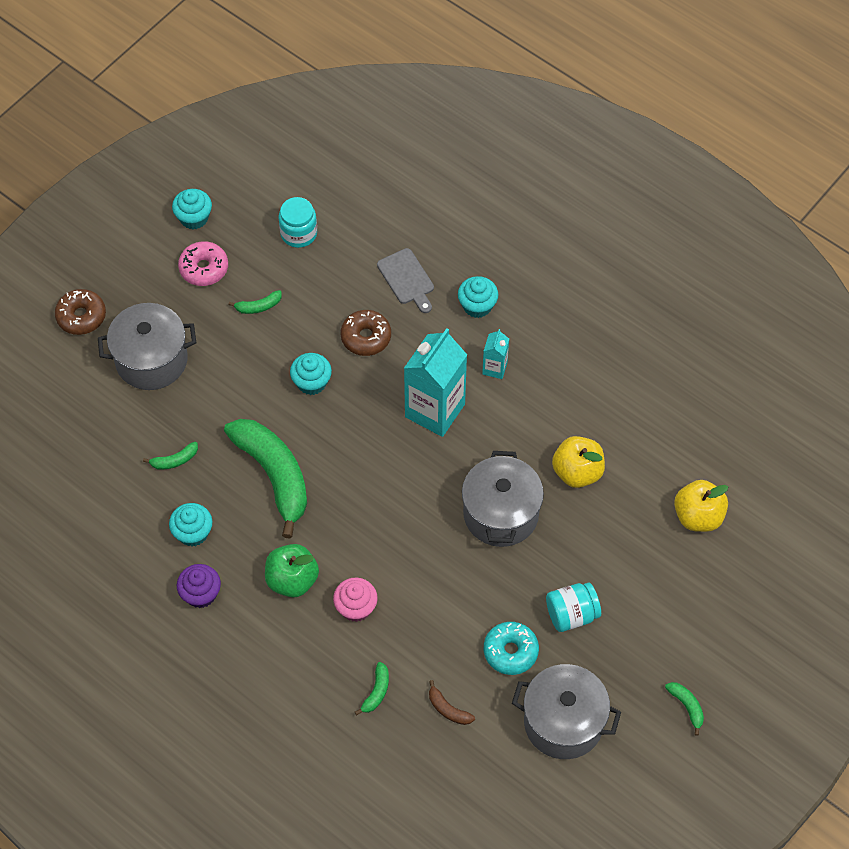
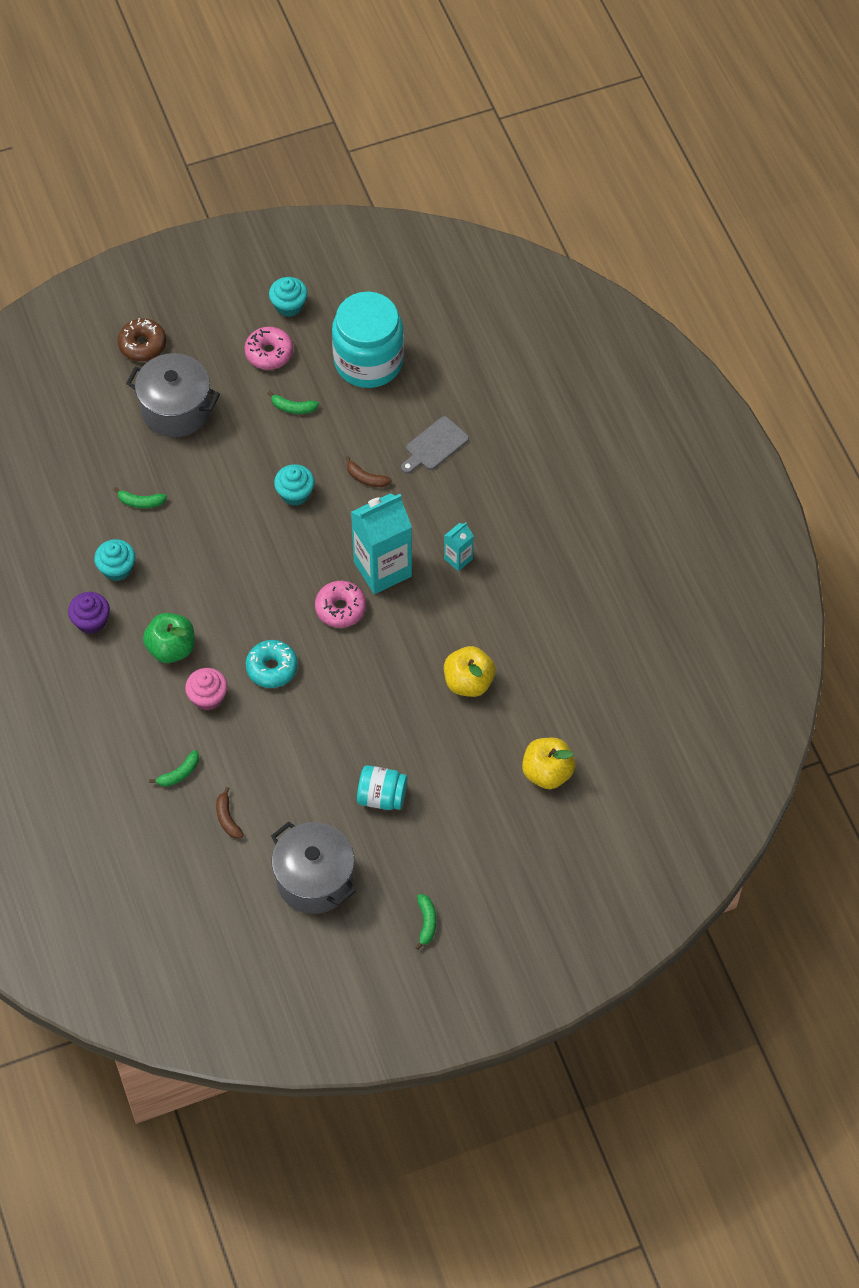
camera: 30 degrees right, 0 degrees up
green banana [224,419,307,538] -> none
turquoise jar [279,197,317,248] -> turquoise jar [332,292,404,388], size x1.91
brown donut [341,310,391,356] -> brown banana [345,456,392,487]
grey cutting board [377,248,434,313] -> grey cutting board turned 45 degrees clockwise [401,416,469,473]
turquoise cupcake [458,276,498,318] -> none
grey pot [462,451,544,547] -> none
turquoise donut [484,622,539,675] -> turquoise donut moved to [245,640,298,688]
none -> pink donut [315,581,366,628]

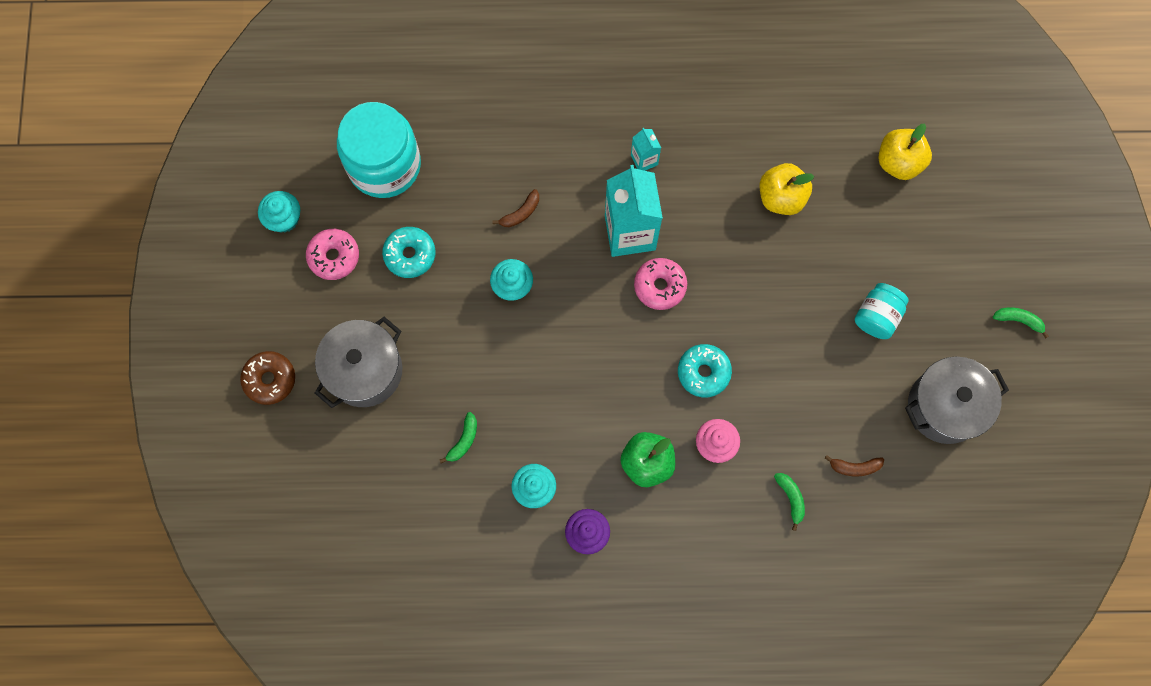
camera: 70 degrees left, 15 degrees up
green banana [268,391,319,414] -> turquoise donut [382,227,436,278]
grey cutting board [401,416,469,473] -> none

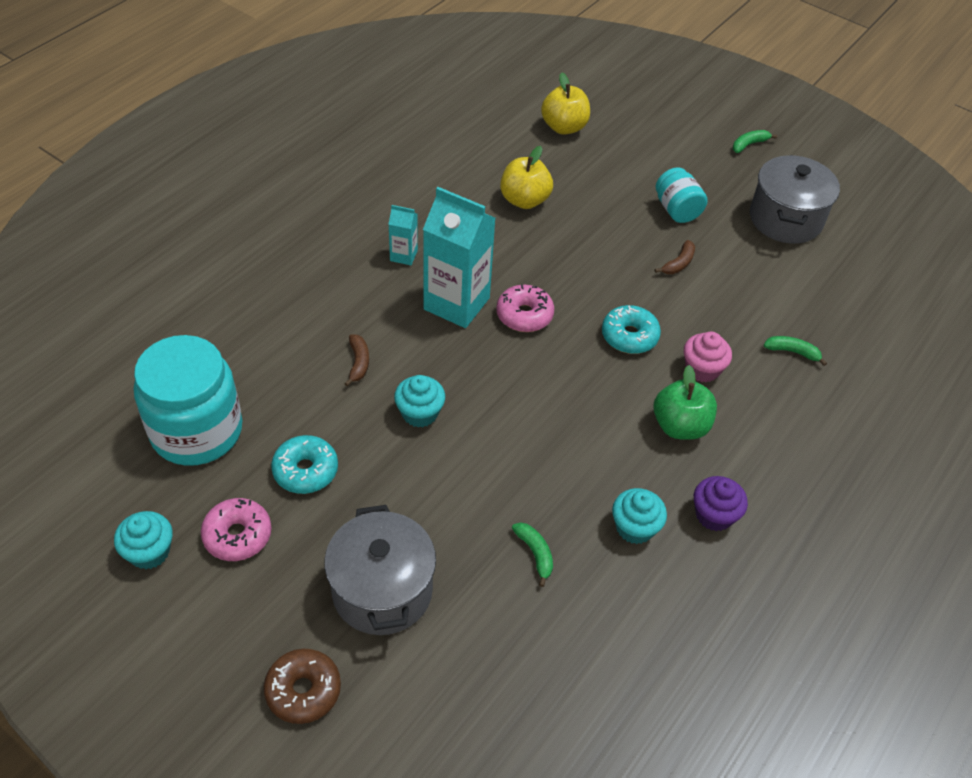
camera: 55 degrees left, 25 degrees down
brown banana [825,455,884,477] -> brown banana moved to [655,240,695,274]

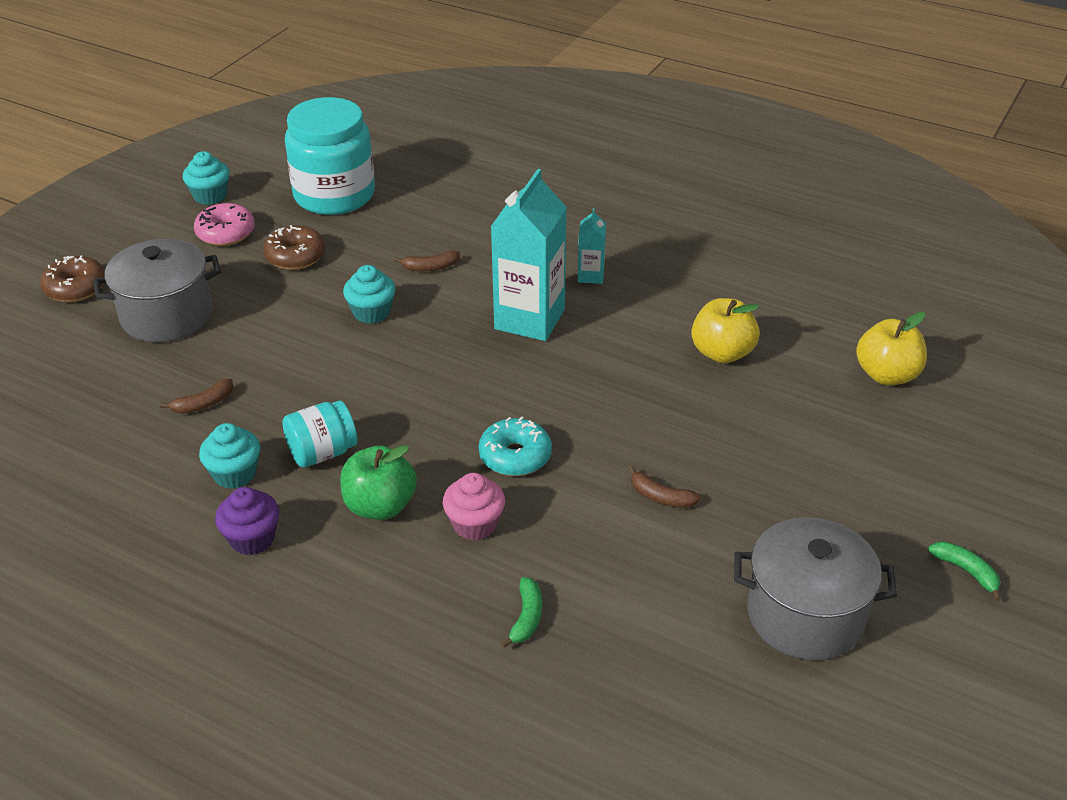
camera: 85 degrees right, 10 degrees down
turquoise donut [271,435,338,494] -> brown donut [264,225,325,270]
pink donut [496,285,554,332] -> none
green banana [512,522,553,587] -> brown banana [160,379,233,414]
turquoise jar [656,167,708,223] -> turquoise jar moved to [282,400,357,468]

